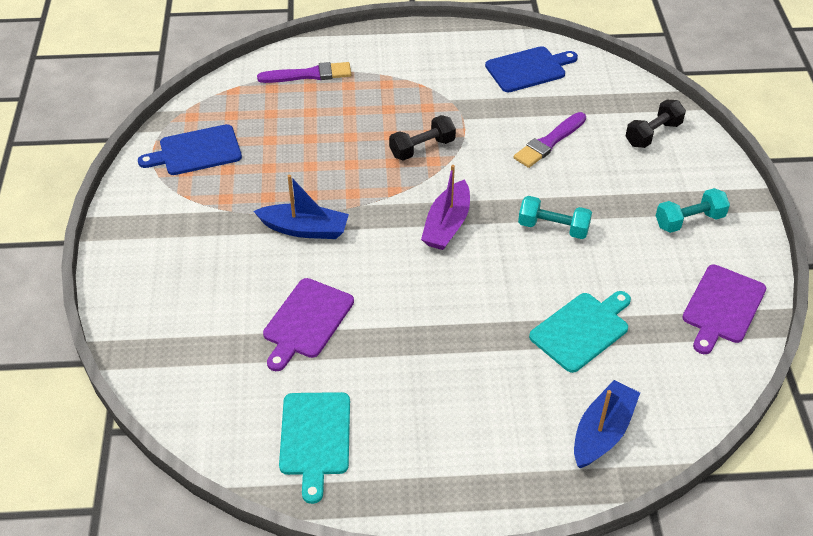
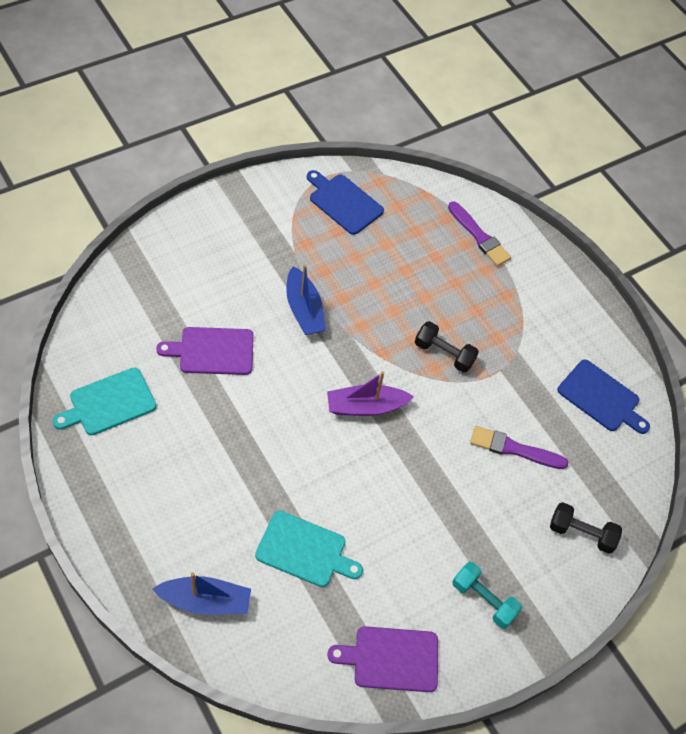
camera: 55 degrees right, 10 degrees up
turquoise dumbbell [518,196,592,239] -> none

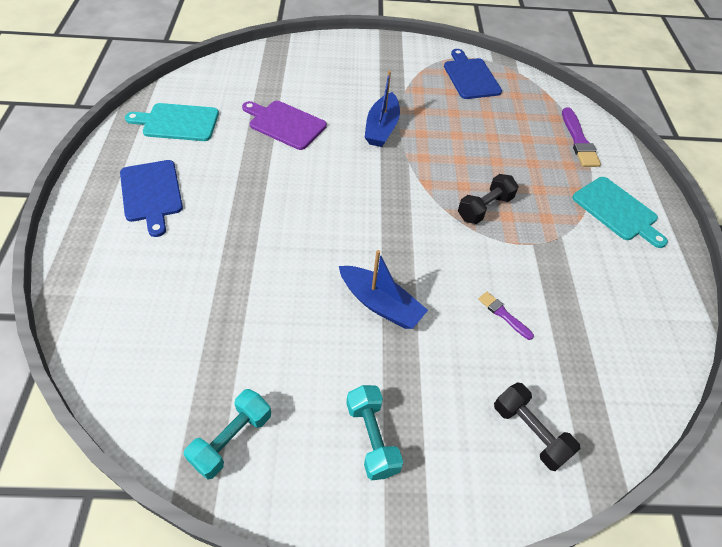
camera: 35 degrees right, 5 degrees down
blue boat [152,573,251,615] -> blue boat moved to [339,250,428,329]
turquoise cutting board [255,511,363,587] -> turquoise cutting board moved to [572,177,668,248]
purple boat [327,371,414,416] -> none
purple cutting board [327,626,438,692] -> turquoise dumbbell [183,389,271,480]
black dumbbell [415,321,479,373] -> black dumbbell turned 75 degrees clockwise [458,174,518,224]
purple brush [470,426,569,469] -> purple brush [478,292,534,340], size x0.58
blue cutting board [558,359,650,434] -> blue cutting board moved to [120,160,183,237]

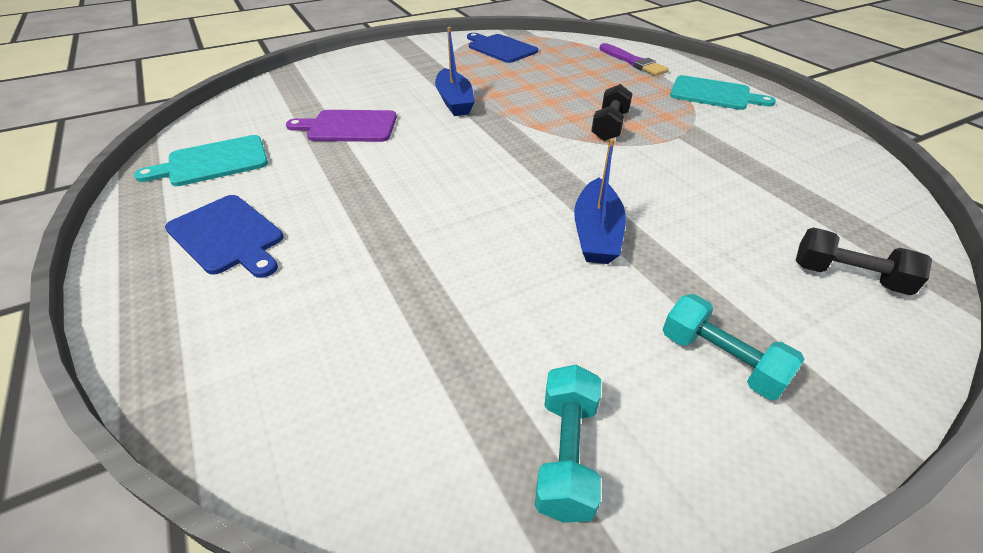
camera: 25 degrees left, 10 degrees down
blue boat [339,250,428,329] -> blue boat turned 90 degrees clockwise [574,138,626,264]
purple brush [478,292,534,340] -> none

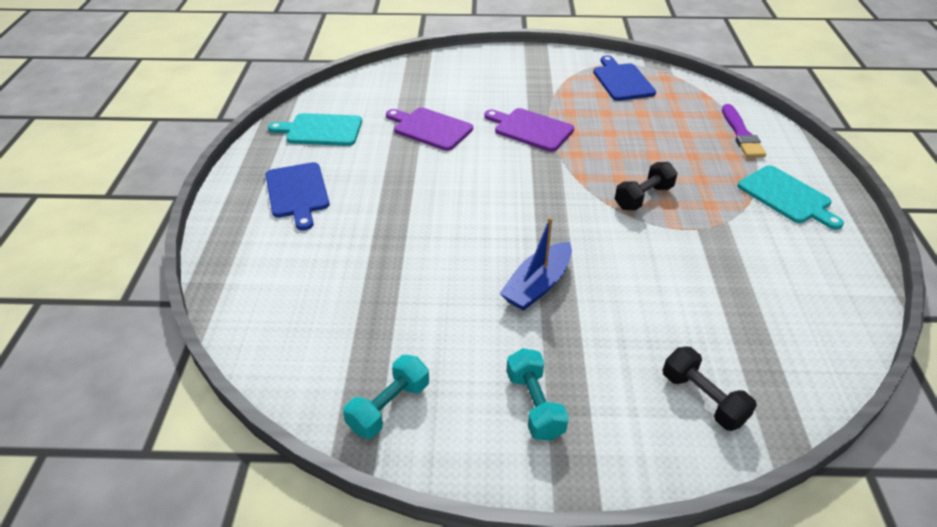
camera: 30 degrees right, 0 degrees up
blue boat [435,27,475,116] -> purple cutting board [484,108,574,152]

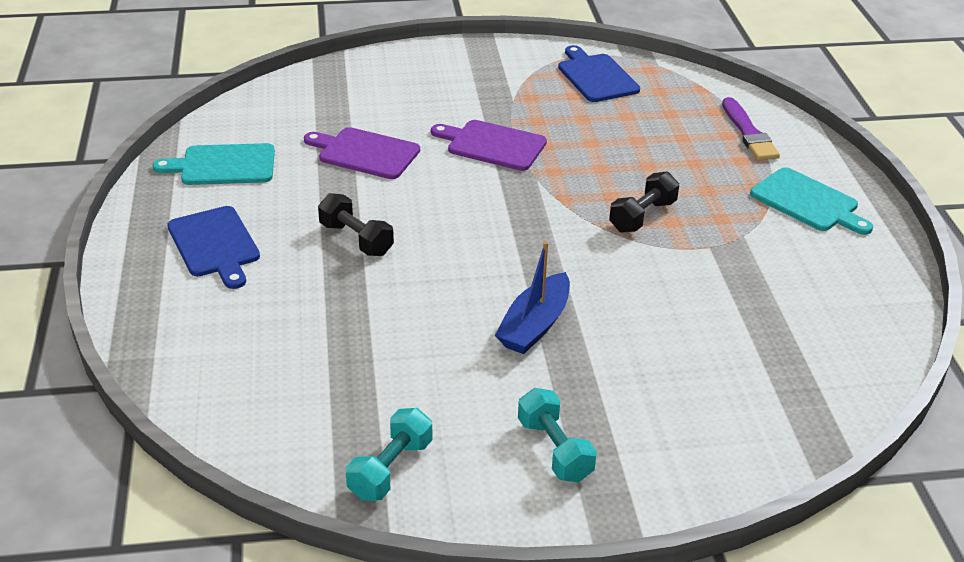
camera: 10 degrees left, 5 degrees down
black dumbbell [663,347,757,431] -> black dumbbell moved to [318,193,394,256]

